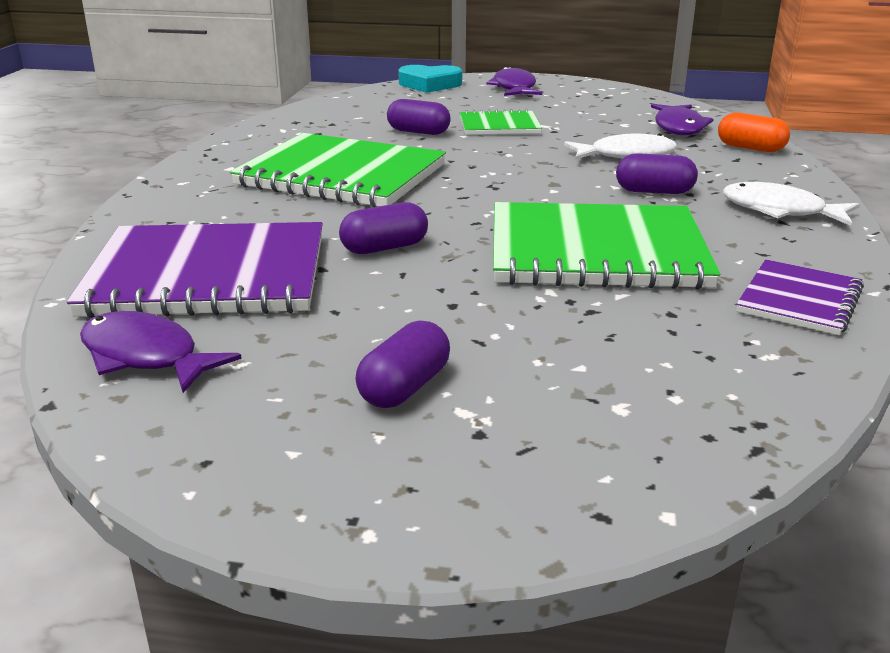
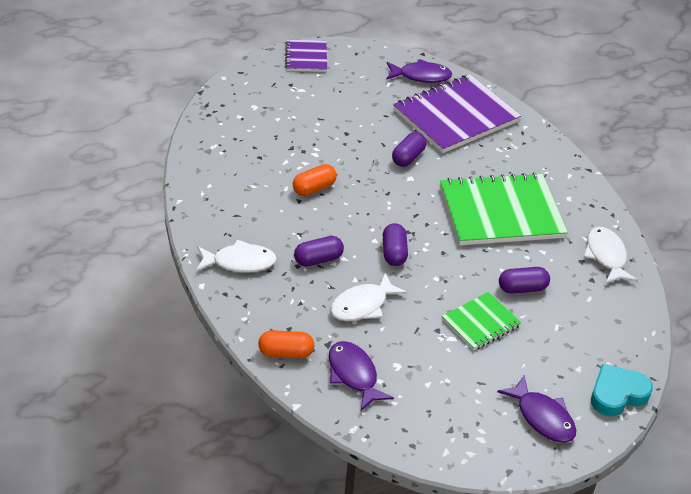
camera: 145 degrees right, 15 degrees up
purple capsule [355,321,450,408] -> purple capsule moved to [383,223,408,266]
green notebook [493,202,721,290] -> orange capsule [293,164,337,196]
purple notebook [736,259,864,335] -> purple notebook moved to [285,39,327,72]
none -> white fish [584,227,638,284]

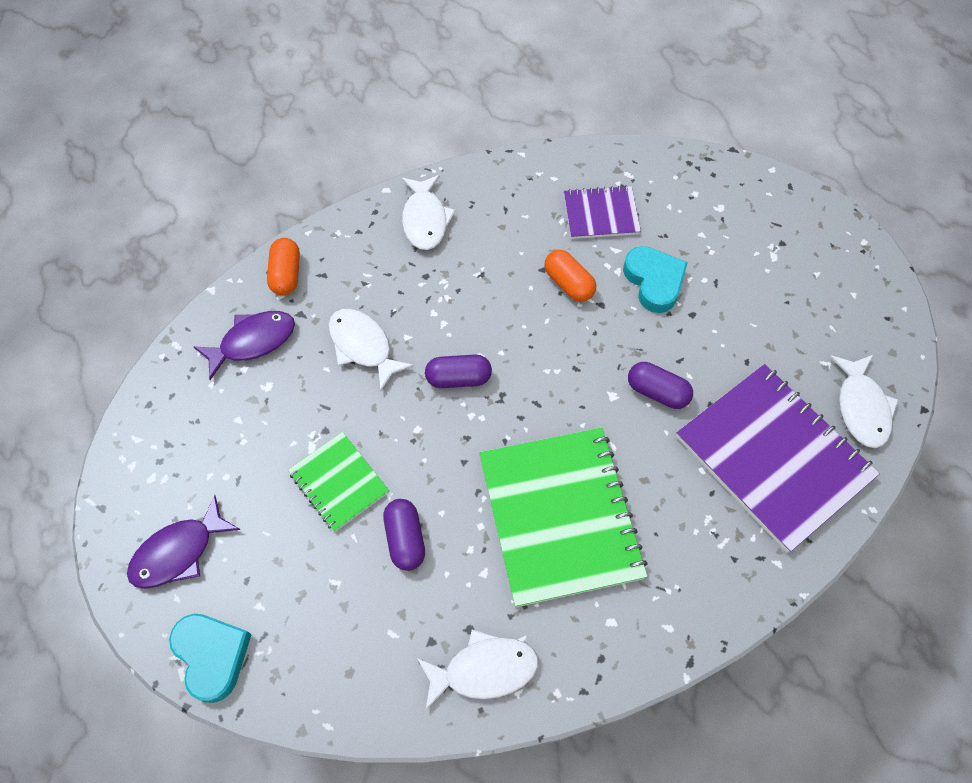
camera: 90 degrees right, 20 degrees up
purple notebook [285,39,327,72] -> purple notebook moved to [564,185,641,239]
purple capsule [294,236,344,267] -> none
purple fish [386,59,452,83] -> white fish [830,355,898,448]
none -> turquoise heart [623,246,688,313]

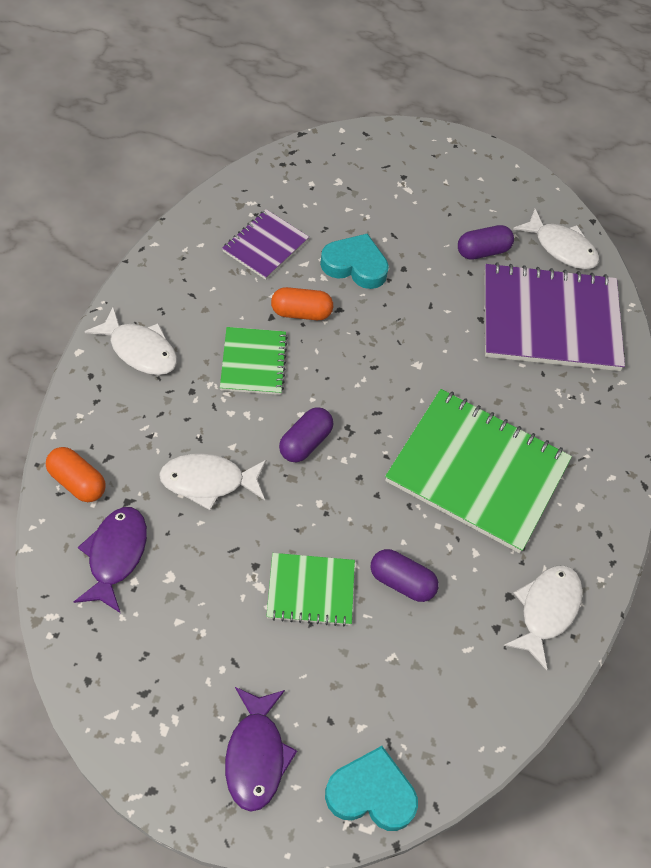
camera: 55 degrees left, 5 degrees down
purple capsule [628,362,693,409] -> purple capsule moved to [458,225,514,260]
none -> green notebook [220,327,288,395]

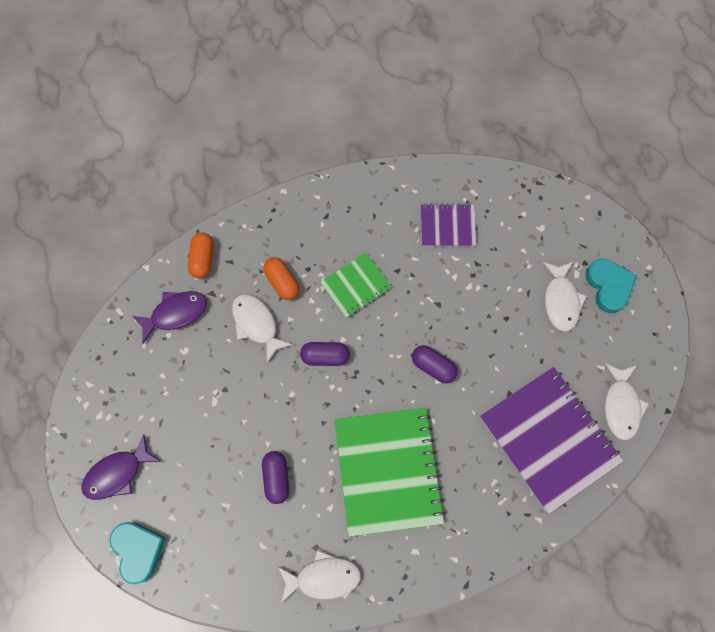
camera: 60 degrees right, 15 degrees up
white fish [85,307,177,375] -> white fish moved to [542,261,587,332]
green notebook [266,553,355,626] -> none
orange capsule [271,287,333,320] -> orange capsule moved to [263,257,300,300]
turquoise heart [320,233,389,289] -> turquoise heart moved to [585,259,637,313]
purple capsule [458,225,514,260] -> purple capsule moved to [412,345,458,383]

